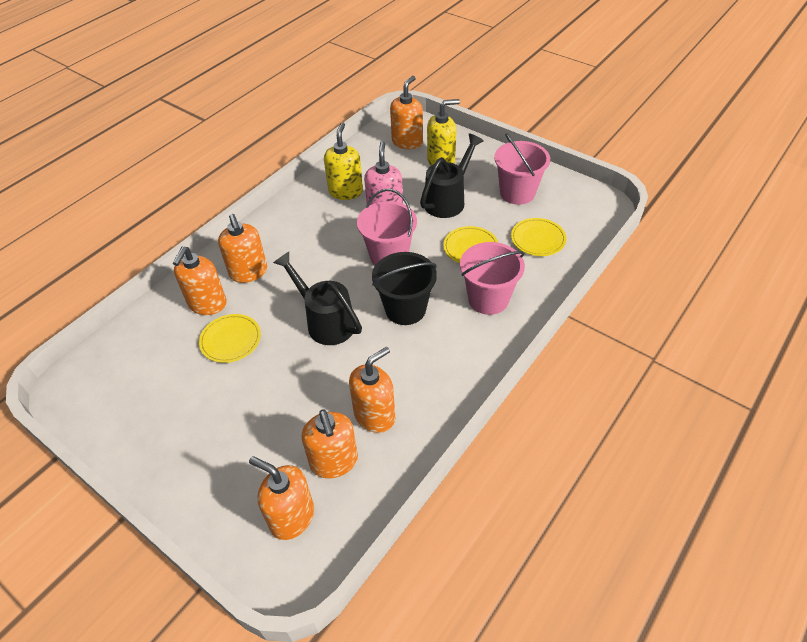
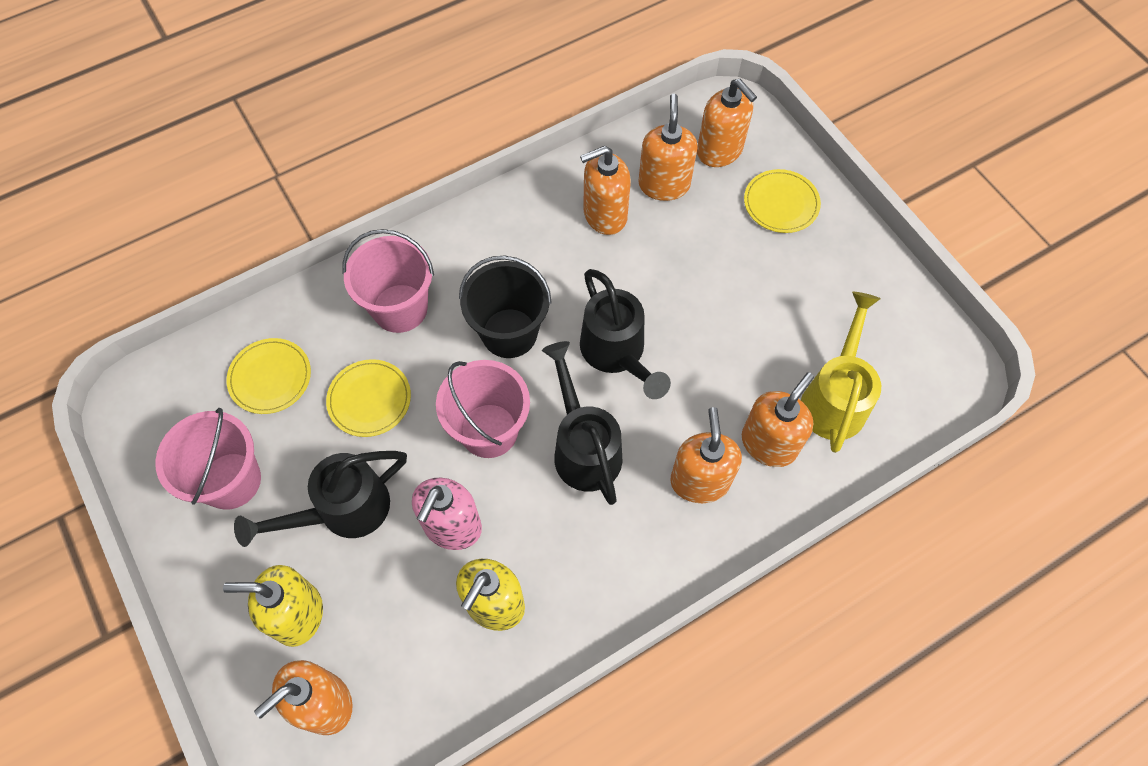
camera: 160 degrees left, 15 degrees up
yellow plate [199,314,261,363] -> yellow plate moved to [744,169,821,233]
none -> black watering can [542,341,622,505]
none -> yellow watering can [801,292,881,453]

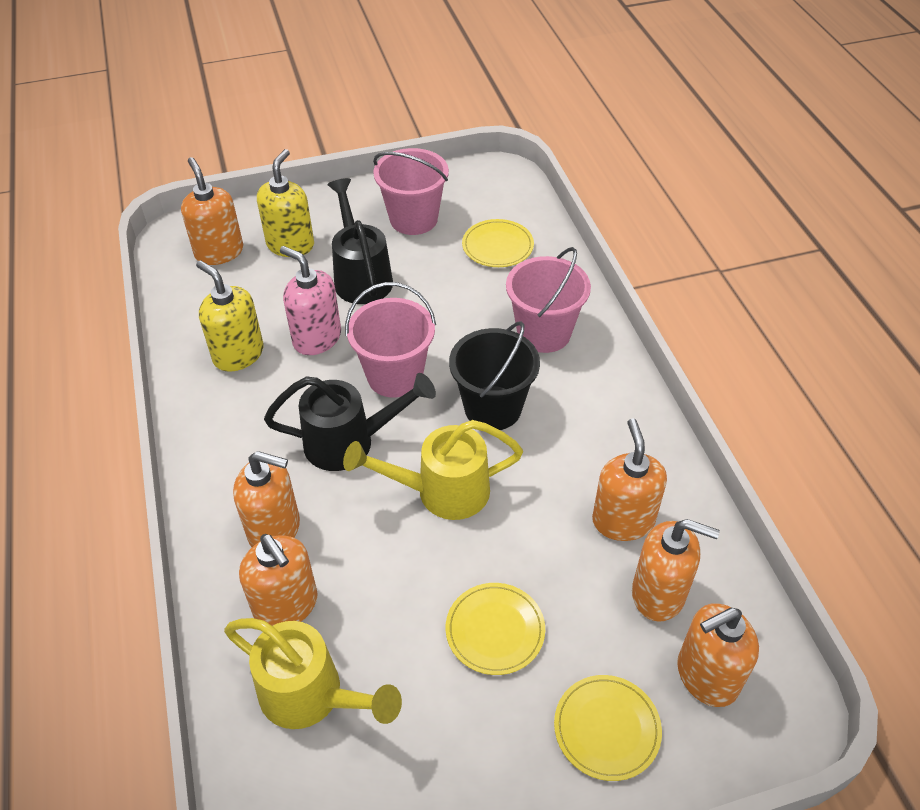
camera: 105 degrees right, 15 degrees down
yellow plate [326,359,411,437] -> yellow plate moved to [446,583,545,675]
black watering can [580,269,671,399] -> yellow watering can [343,420,523,520]

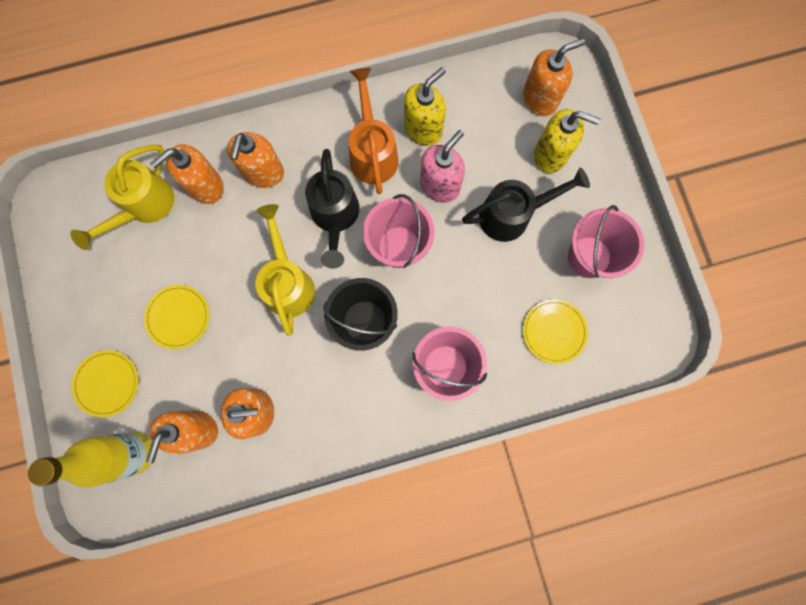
camera: 90 degrees right, 30 degrees up
orange soap dispenser [677,603,759,707] -> yellow bottle [28,432,152,488]
none -> orange watering can [349,68,399,194]

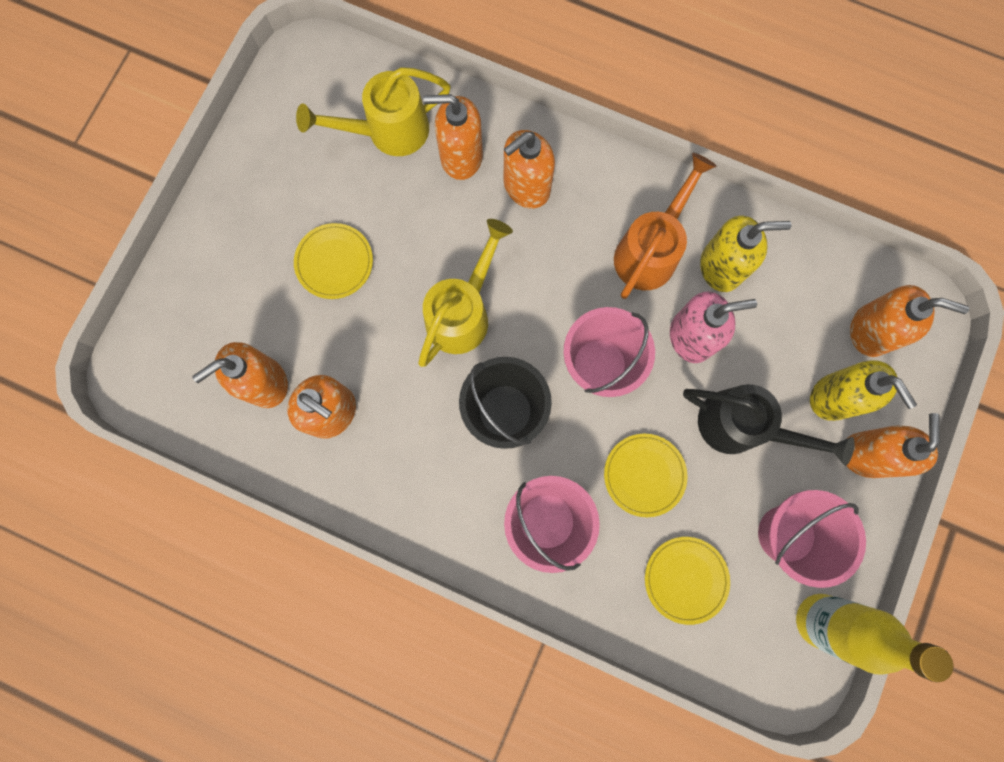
camera: 40 degrees right, 0 degrees up
yellow bottle [28,432,152,488] -> yellow bottle moved to [796,594,953,682]
yellow plate [72,350,139,417] -> yellow plate moved to [604,434,687,517]
black watering can [305,149,359,269] -> none
none -> orange soap dispenser [846,413,940,478]

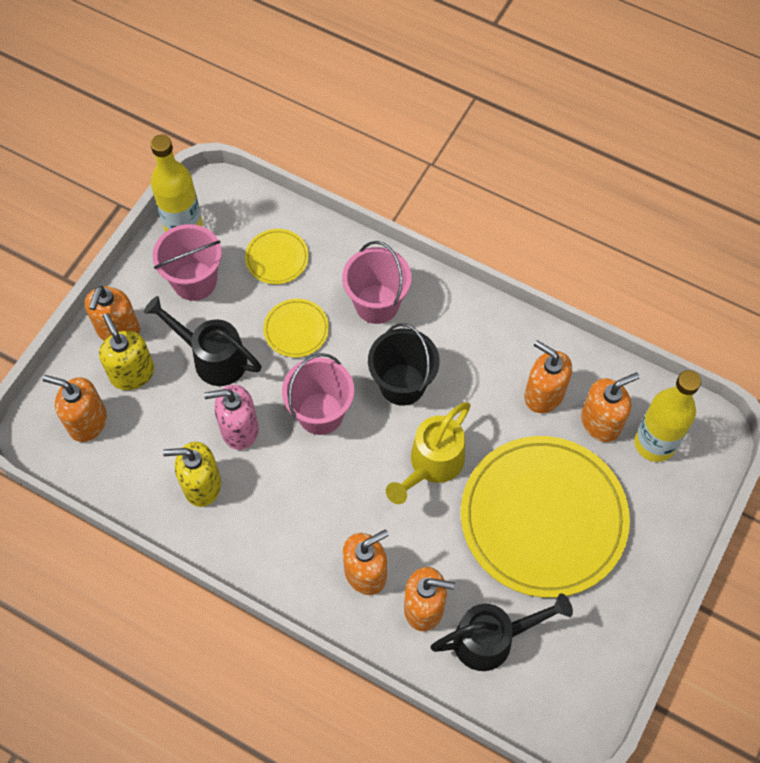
camera: 175 degrees left, 15 degrees down
yellow plate [294,223,373,299] -> yellow plate [461,436,630,598], size x2.39
yellow watering can [296,67,451,156] -> black watering can [430,593,573,671]
orange watering can [614,153,717,299] -> none
none -> yellow bottle [634,370,701,462]

